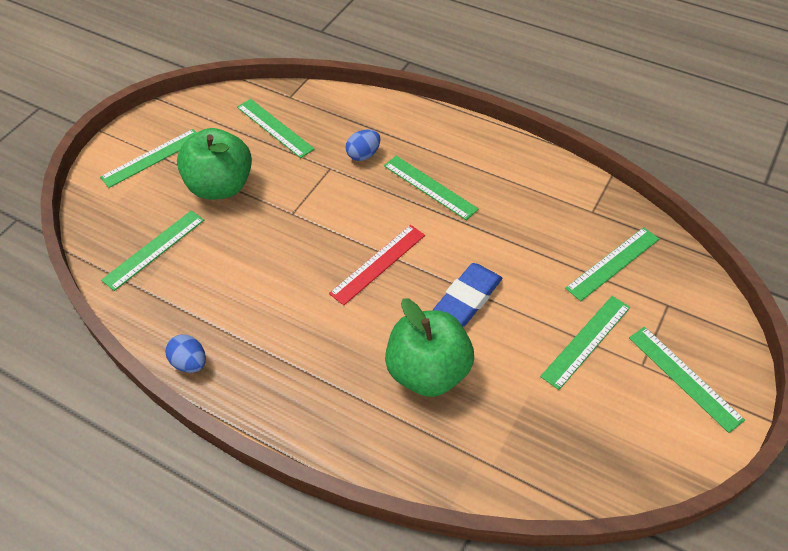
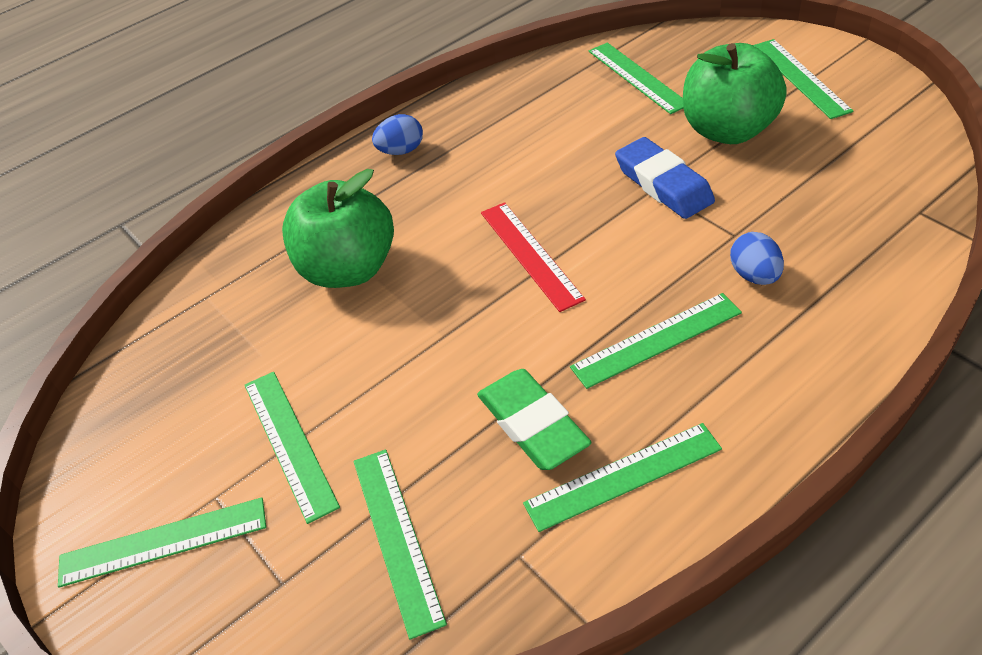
camera: 115 degrees right, 5 degrees down
blue egg [165,334,206,373] -> blue egg moved to [372,114,423,155]
green ruler [237,99,315,158] -> green ruler moved to [523,423,722,532]
blue eraser [433,263,503,326] -> blue eraser moved to [615,137,715,219]
none -> green eraser [477,369,591,470]

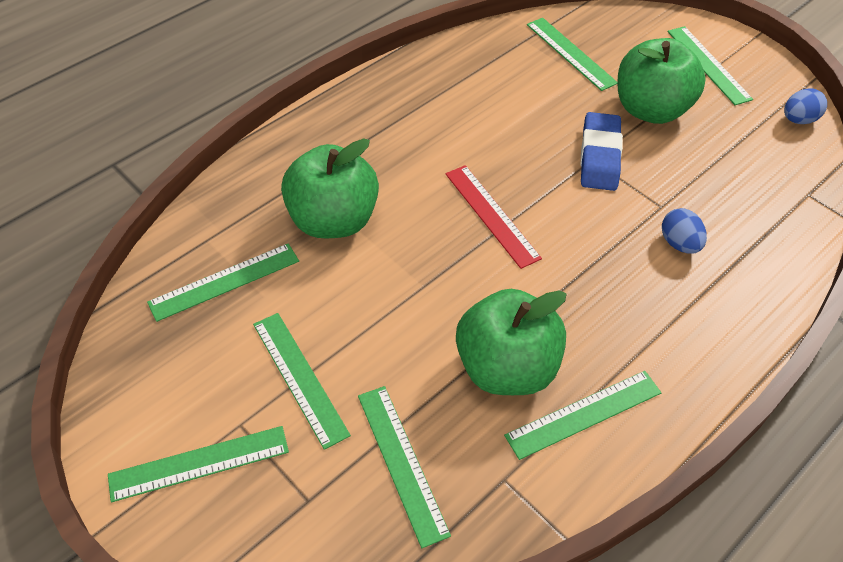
camera: 10 degrees left, 5 degrees up
blue egg [372,114,423,155] -> blue egg moved to [784,88,827,124]
green eraser [477,369,591,470] -> green apple [456,289,567,395]
green ruler [570,293,742,389] -> green ruler moved to [147,243,299,322]
blue eraser [615,137,715,219] -> blue eraser turned 45 degrees clockwise [580,112,623,191]

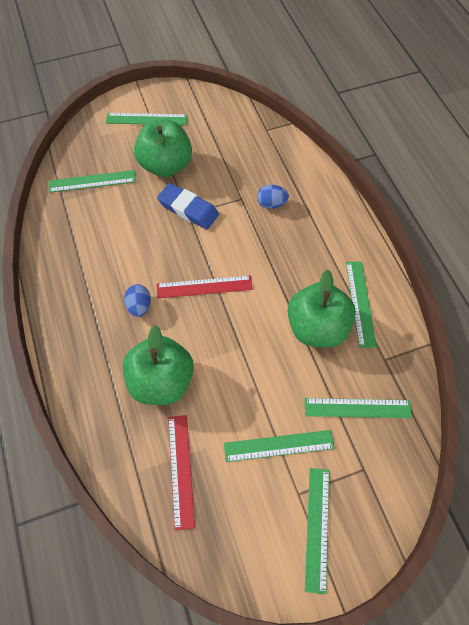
camera: 65 degrees left, 10 degrees up
green ruler [147,243,299,322] -> red ruler [168,415,195,531]
blue egg [784,88,827,124] -> blue egg moved to [124,284,151,317]

